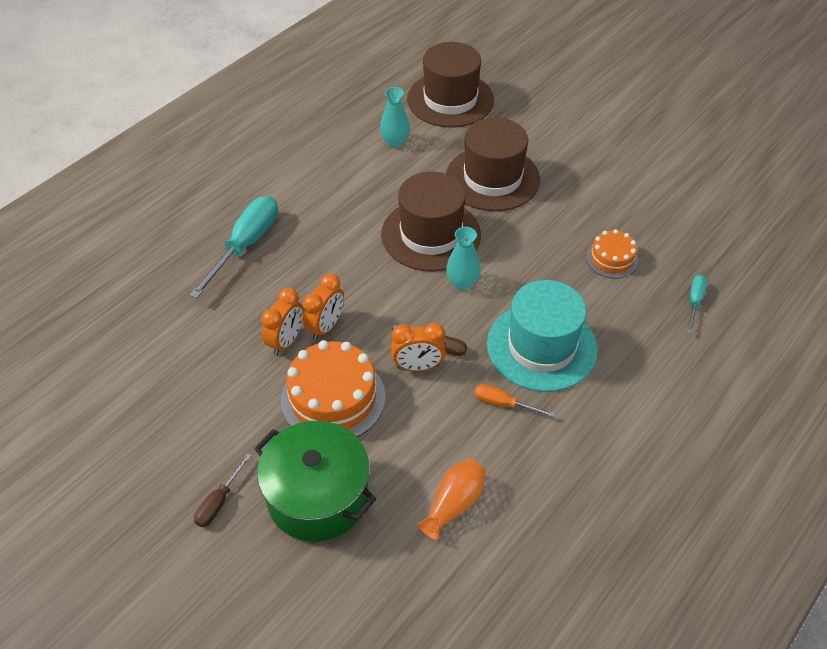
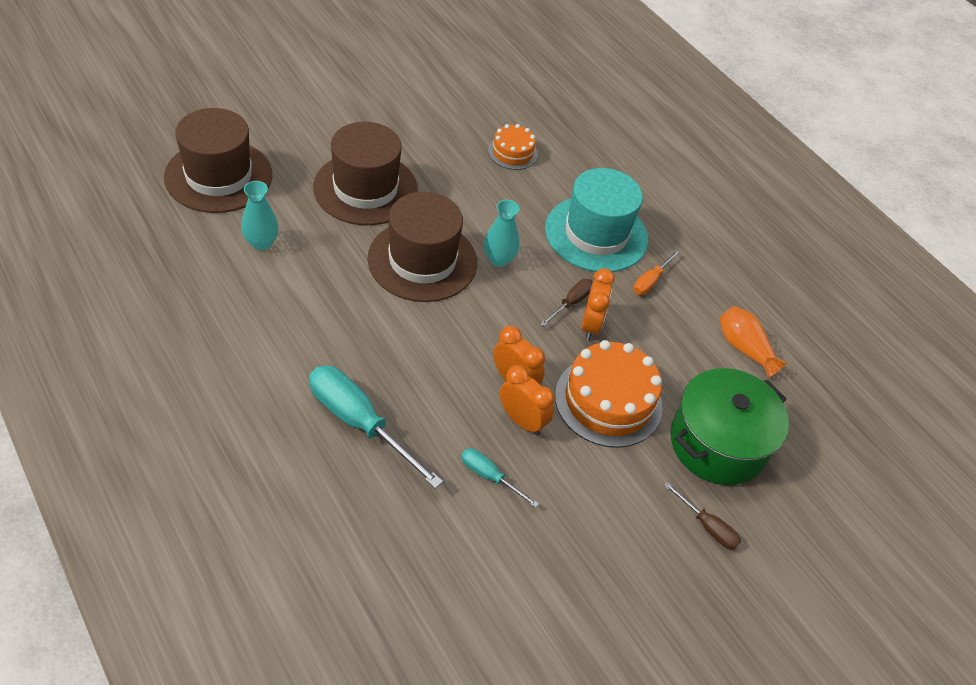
camera: 80 degrees left, 0 degrees up
turquoise screwdriver [687,275,707,333] -> turquoise screwdriver moved to [461,448,539,508]

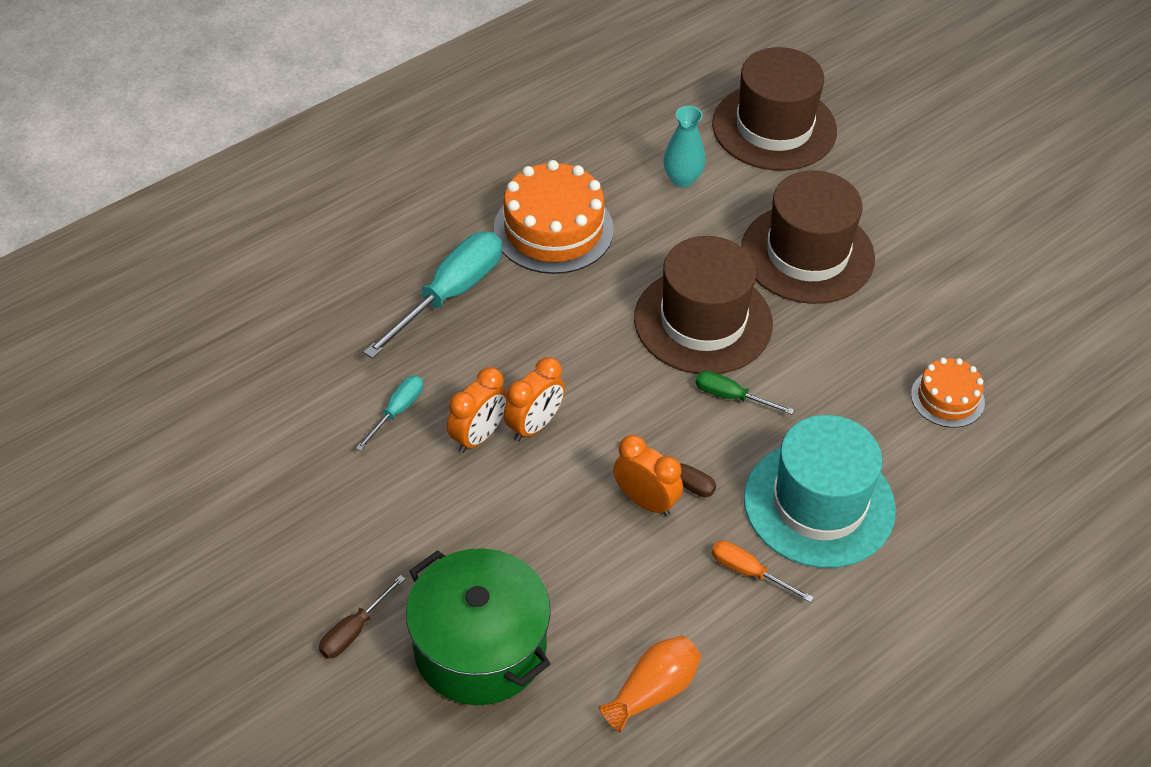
camera: 90 degrees right, 0 degrees up
turquoise vase [484,200,519,267] -> green screwdriver [695,371,794,415]
orange cake [555,340,663,448] -> orange cake moved to [493,160,614,274]
orange clock [581,268,615,340] -> orange clock turned 150 degrees counterclockwise [613,435,683,516]

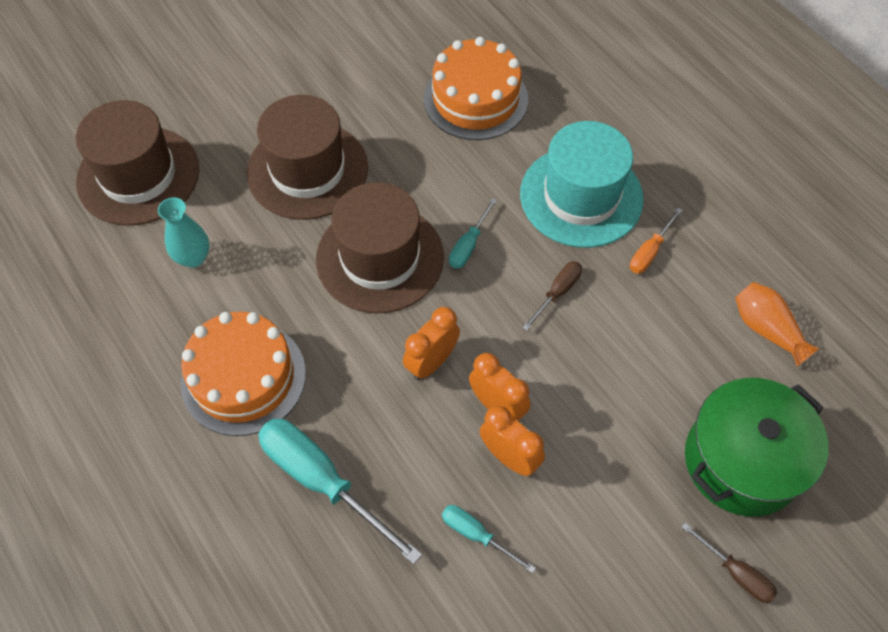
camera: 85 degrees left, 10 degrees up
orange clock [613,435,683,516] -> orange clock moved to [403,307,460,380]
green screwdriver [695,371,794,415] -> turquoise screwdriver [449,198,497,269]
orange cake [911,358,985,428] -> orange cake [424,37,528,140], size x1.78

